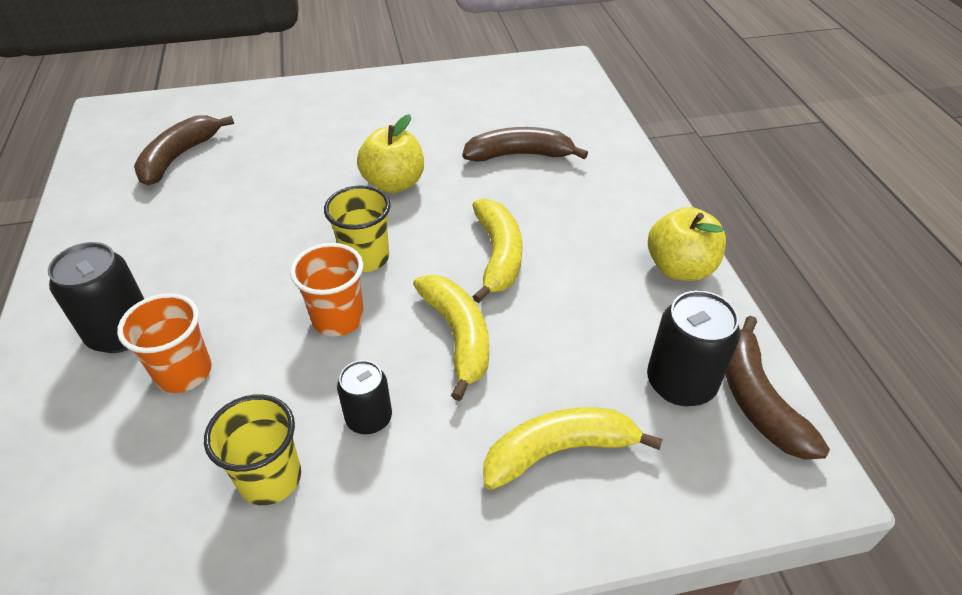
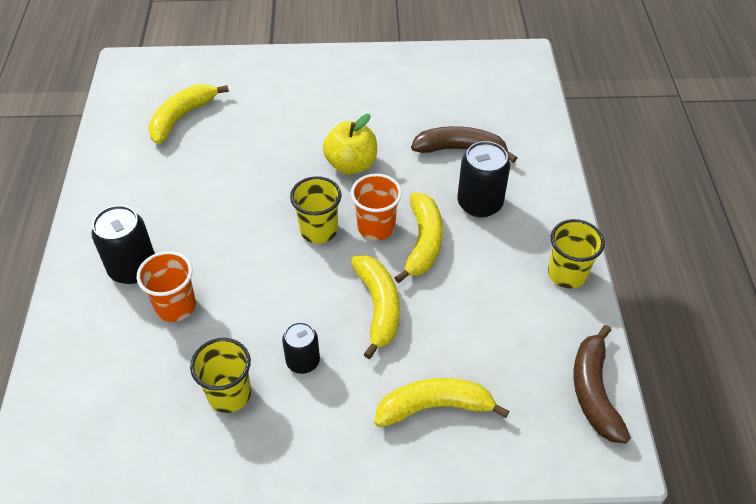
camera: 10 degrees right, 5 degrees up
brown banana [134,116,234,186] -> yellow banana [148,84,229,144]
orange cup [290,243,364,337] -> orange cup moved to [351,174,402,241]
black can [647,290,740,406] -> black can moved to [457,141,510,218]
yellow apple [648,207,726,281] -> yellow cup [548,219,605,289]

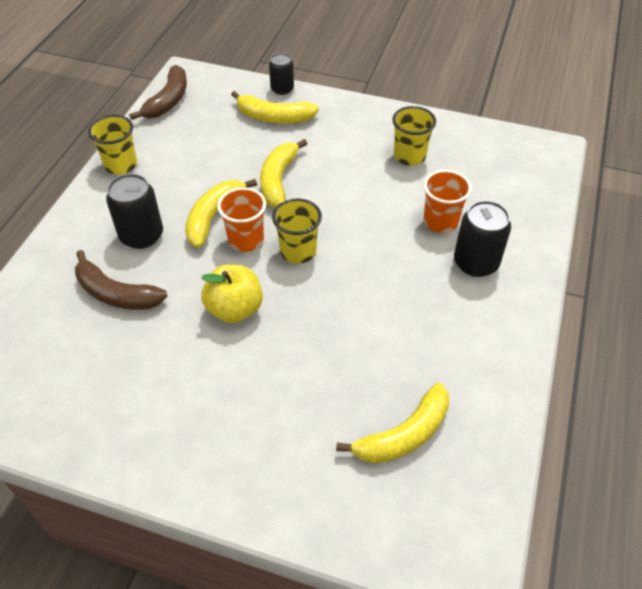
camera: 160 degrees left, 0 degrees up
black can [282,322,320,374] -> black can moved to [269,53,294,95]

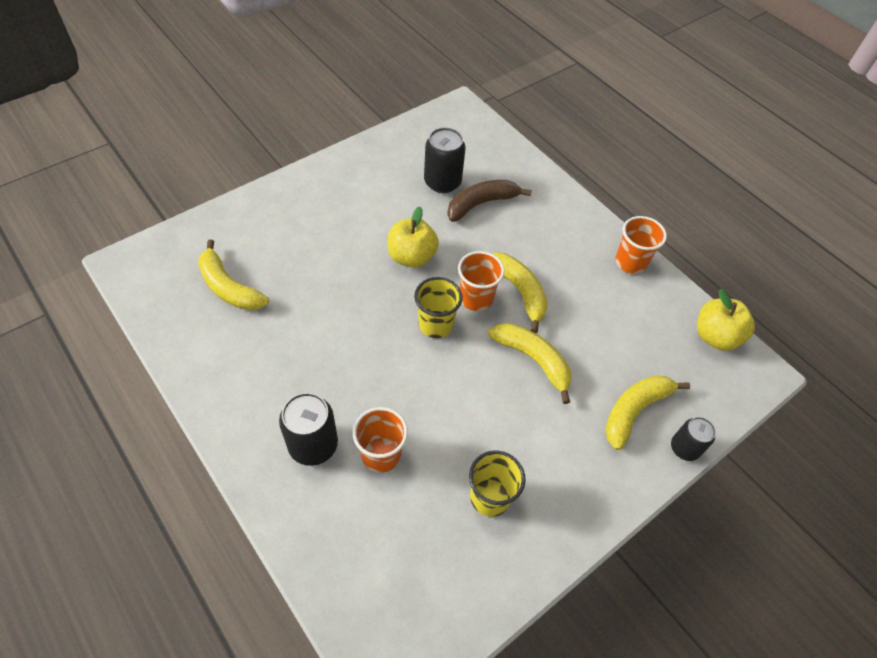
camera: 120 degrees right, 5 degrees up
yellow cup [88,115,137,175] -> orange cup [615,216,667,274]
black can [106,174,163,249] -> black can moved to [424,127,466,193]
brown banana [129,65,187,120] -> yellow apple [697,289,755,351]
yellow banana [336,383,449,464] -> yellow banana turned 45 degrees counterclockwise [198,239,269,310]

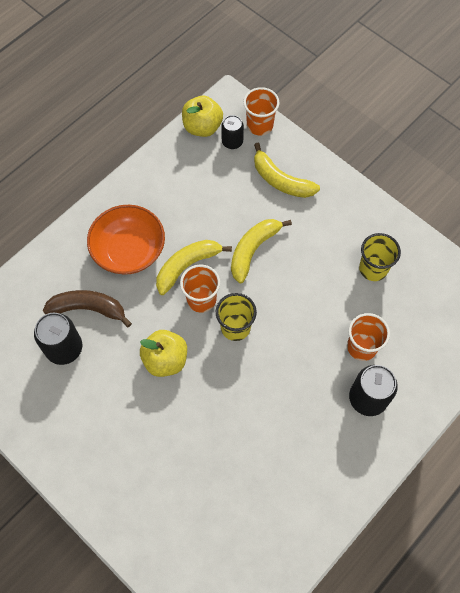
camera: 95 degrees left, 10 degrees up
yellow banana [198,239,269,310] -> none
brown banana [447,180,532,222] -> brown banana turned 135 degrees clockwise [43,290,132,327]
orange cup [615,216,667,274] -> orange cup moved to [243,87,280,135]
black can [671,417,716,461] -> black can moved to [221,115,244,149]
none -> orange bowl [87,205,165,275]

